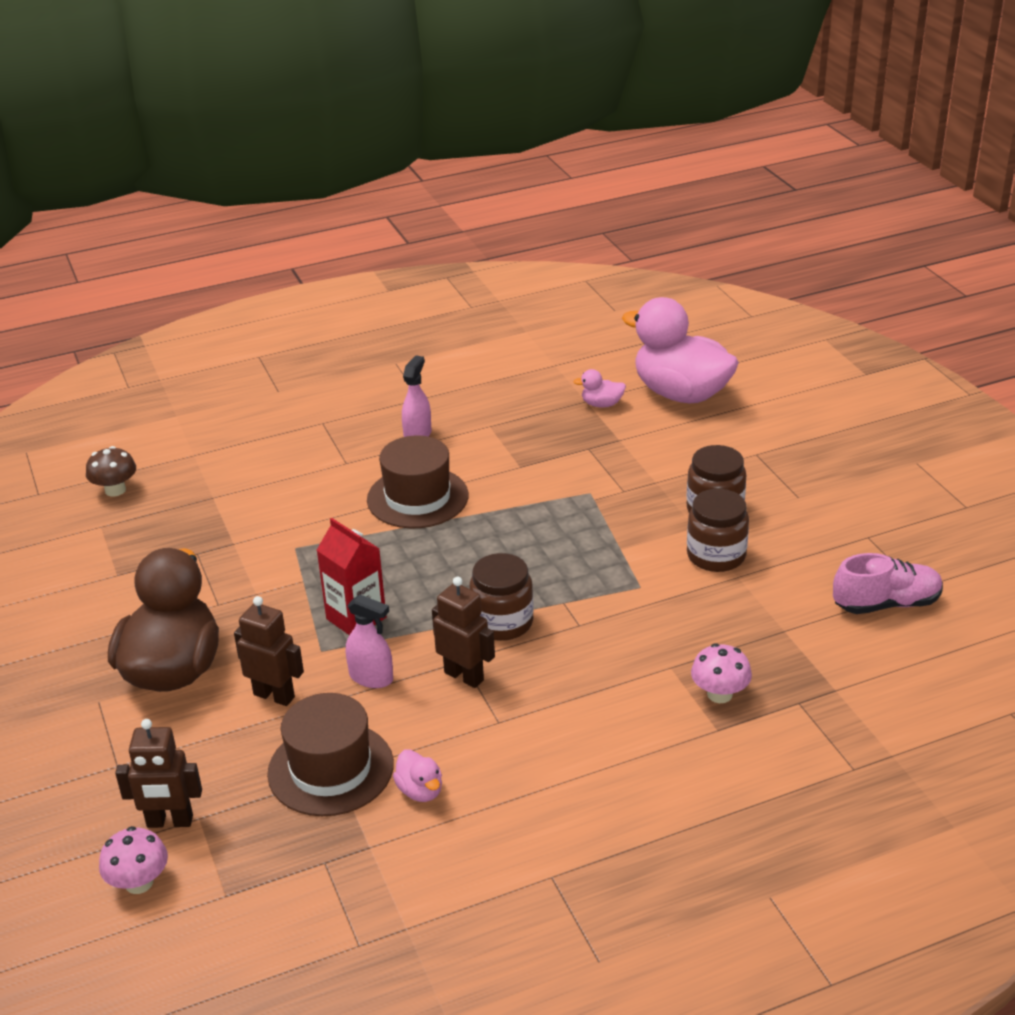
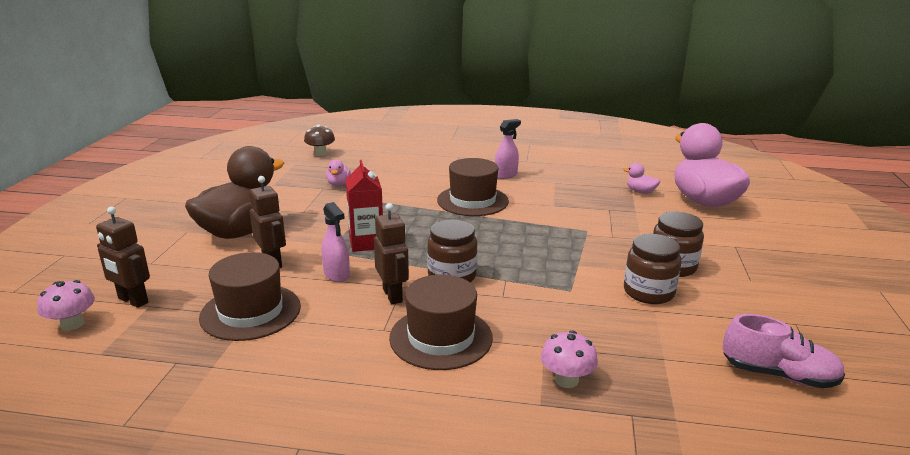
camera: 30 degrees right, 10 degrees down
pink duck [393,749,442,802] -> pink duck moved to [326,160,351,186]
none -> brown hat [389,275,493,370]

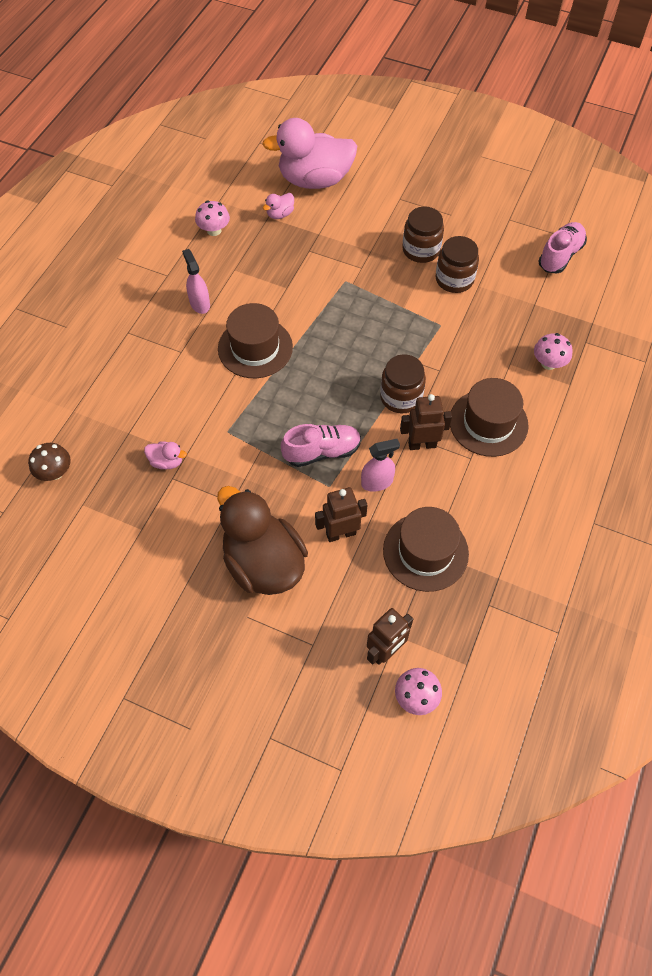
camera: 75 degrees left, 35 degrees up
red carton [345,160,383,252] -> pink shoe [281,424,361,467]
none -> pink mushroom [195,201,230,236]

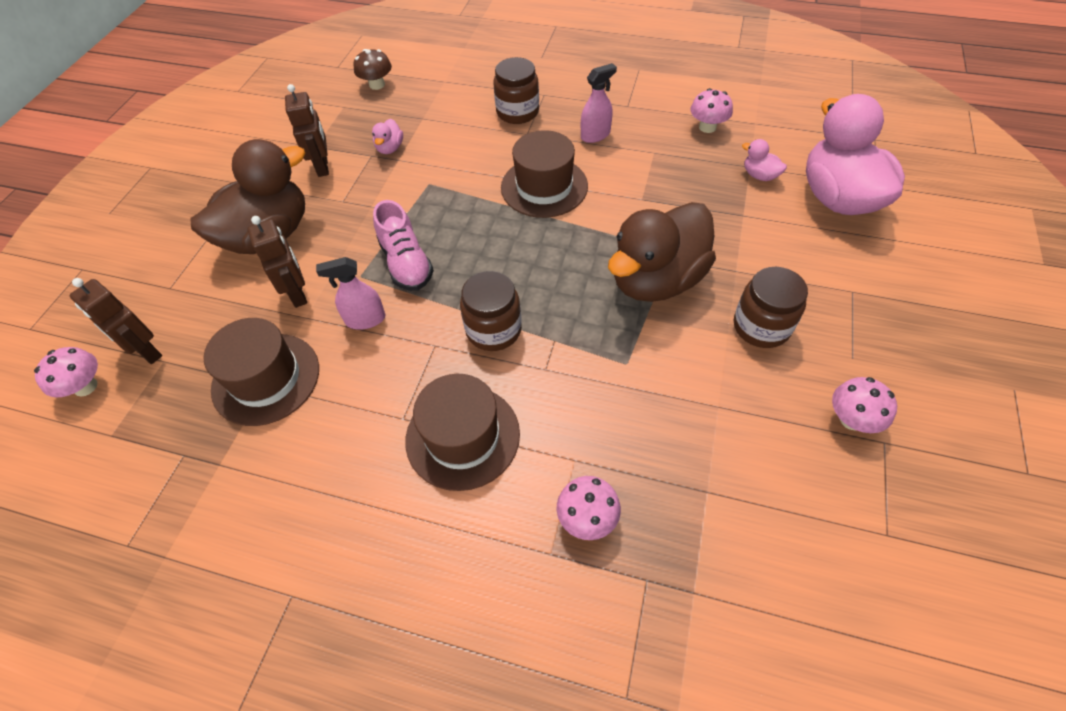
camera: 85 degrees right, 5 degrees down
pink spray bottle [361,439,400,492] -> pink spray bottle turned 105 degrees clockwise [316,257,386,329]
brown robot [400,394,452,450] -> brown robot moved to [285,84,329,177]
brown jar [436,236,479,293] -> brown jar moved to [493,57,539,124]
pink shoe [538,222,587,274] -> none
none -> brown duck [608,202,716,302]
none -> pink mushroom [832,377,897,433]

